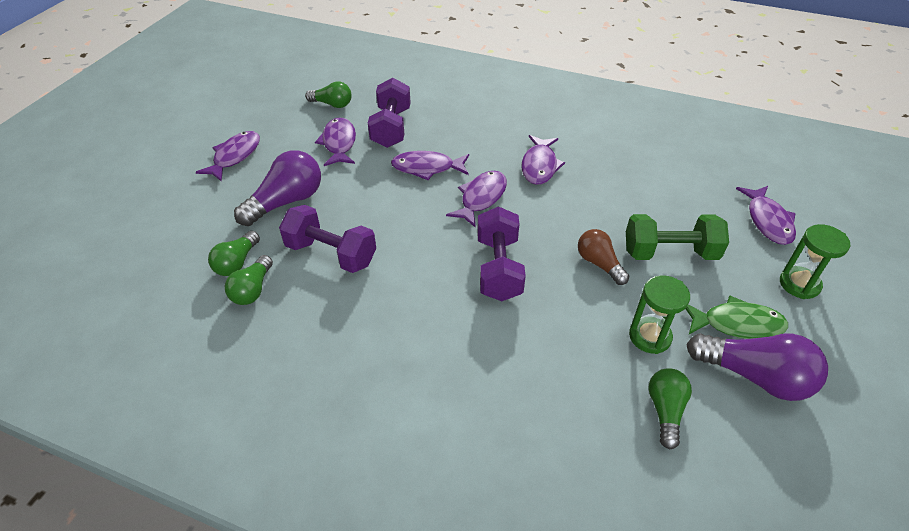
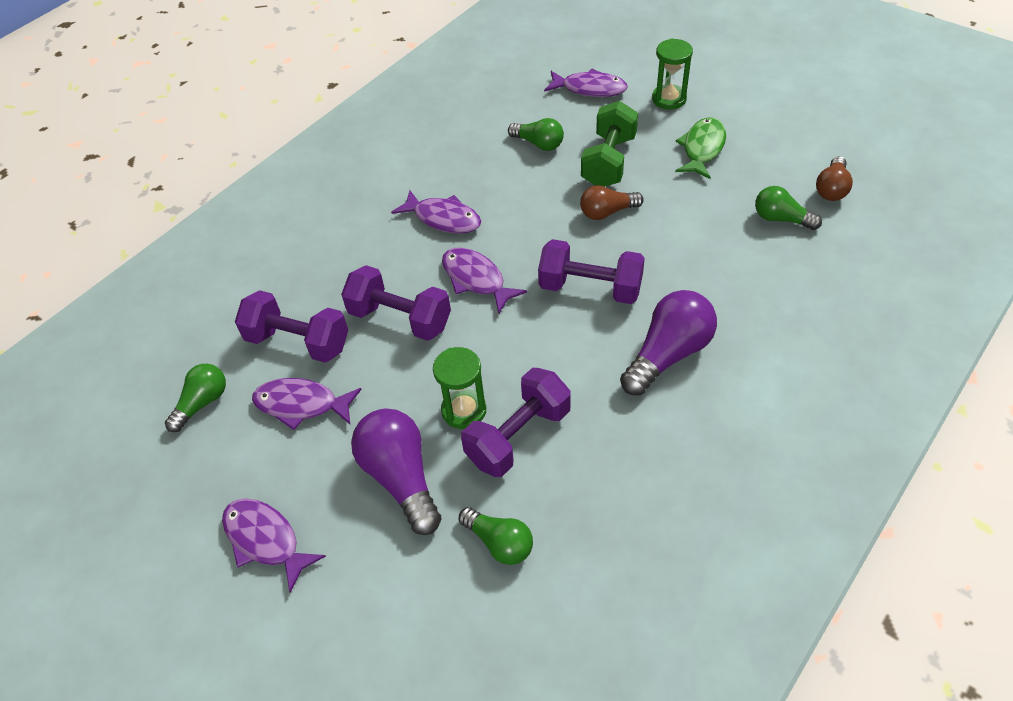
camera: 70 degrees left, 5 degrees up
green light bulb [225,255,273,305] -> green light bulb moved to [508,118,564,151]
purple fish [391,151,469,180] -> purple dumbbell [341,265,451,341]
green hourglass [629,276,690,354] -> green hourglass moved to [433,347,486,429]
purple light bulb [686,333,828,401] -> purple light bulb moved to [620,290,717,396]
none -> brown light bulb [816,156,853,201]

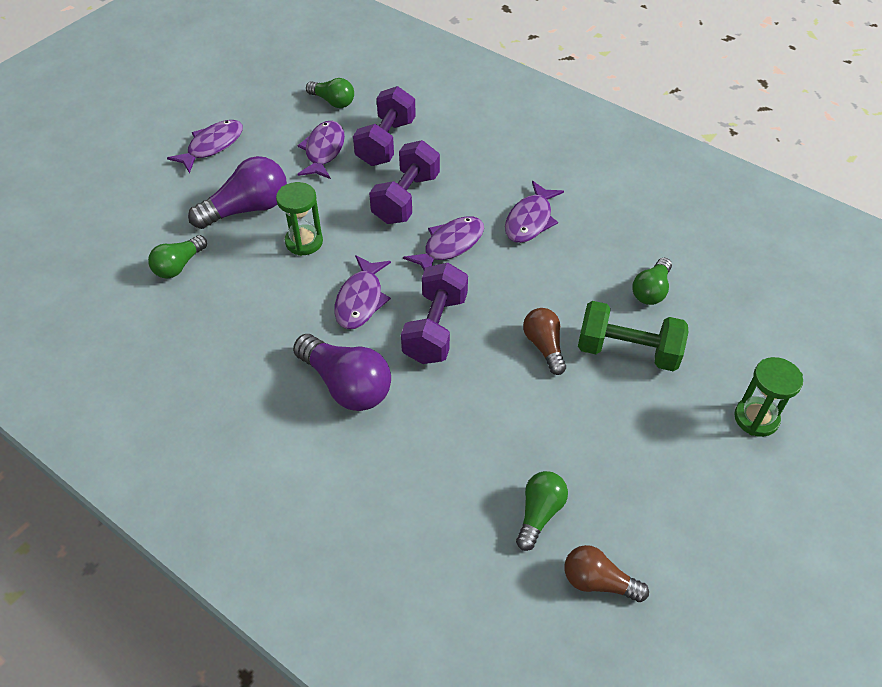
camera: 85 degrees right, 0 degrees up
purple dumbbell [461,368,571,477] -> none
purple fish [544,69,628,97] -> purple fish moved to [334,255,391,329]
green fish [675,118,726,179] -> none

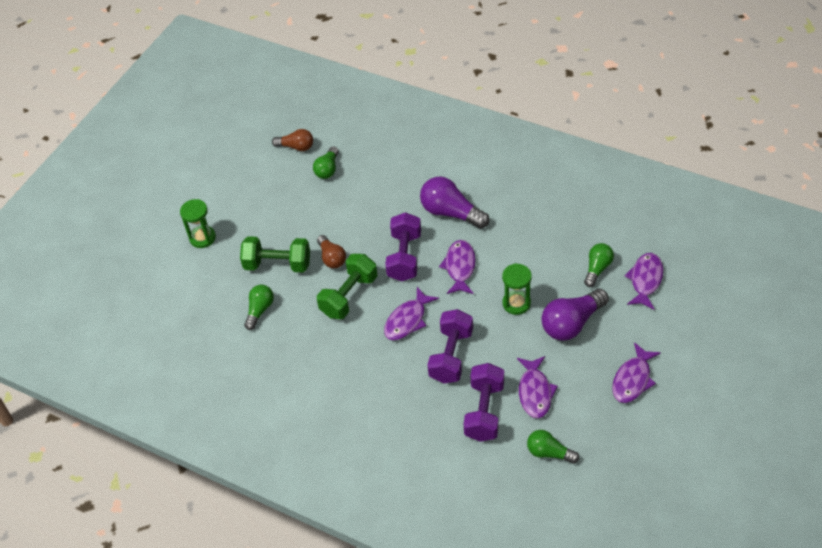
camera: 175 degrees right, 0 degrees up
purple fish [505,181,564,243] -> purple fish moved to [624,253,663,310]
none -> green dumbbell [317,254,378,319]

